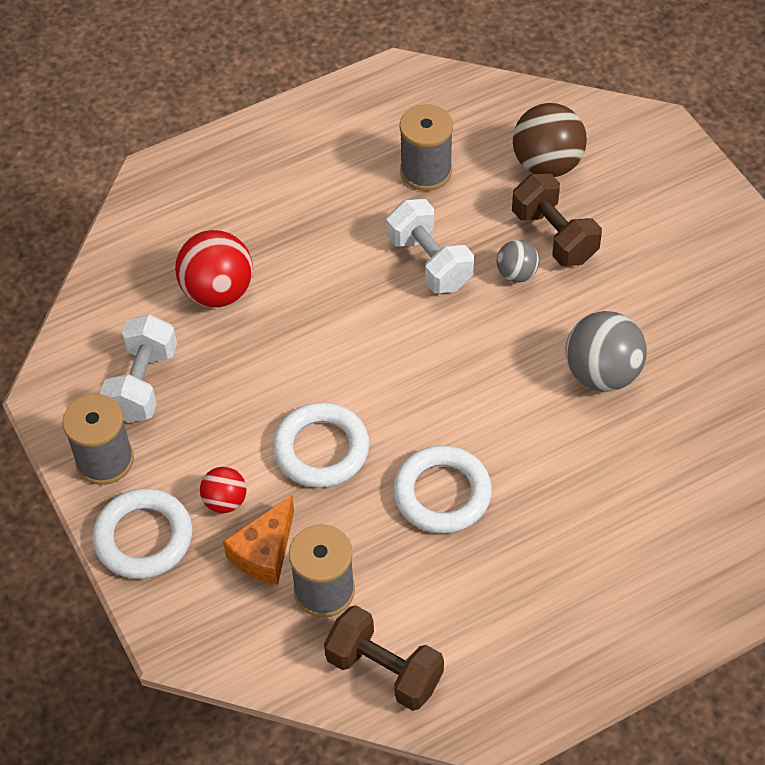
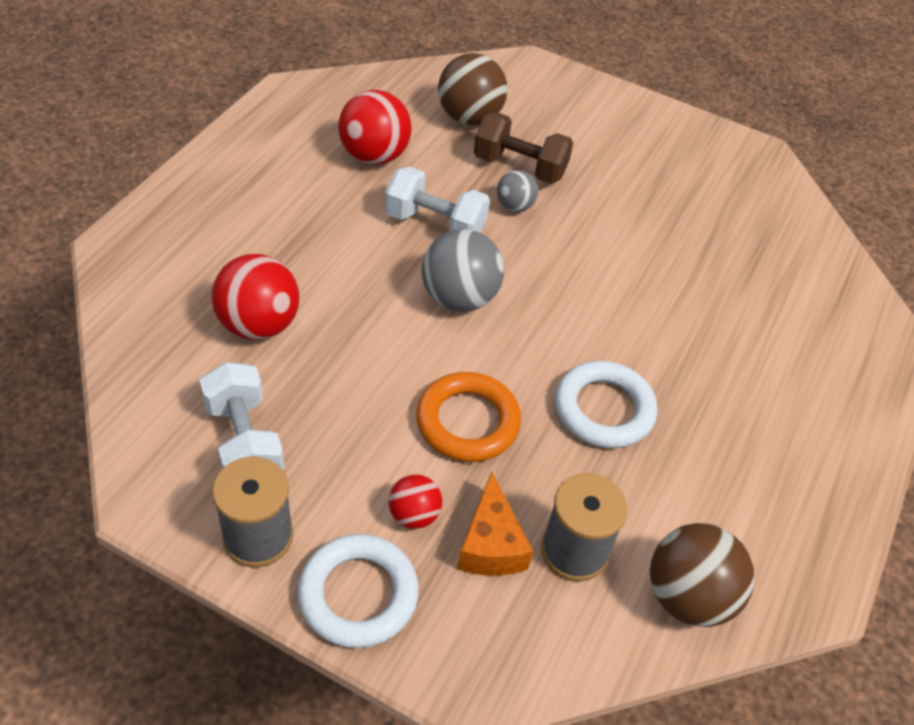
camera: 40 degrees left, 5 degrees down
white ring [273,402,369,488] -> orange ring [416,372,521,462]
brown dumbbell [324,605,444,711] -> brown ball [650,523,755,627]
grey spool [400,104,453,191] -> red ball [338,90,411,165]
grey ball [565,311,647,392] -> grey ball moved to [422,229,504,312]

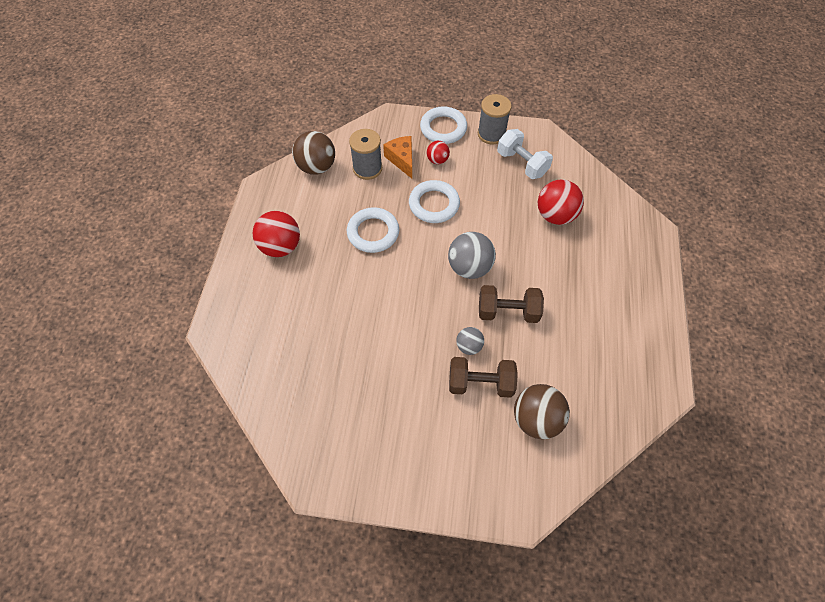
camera: 165 degrees right, 10 degrees up
red ball [338,90,411,165] -> red ball moved to [253,211,300,257]
white dumbbell [385,166,490,233] -> brown dumbbell [479,285,544,323]
orange ring [416,372,521,462] -> white ring [409,180,460,223]

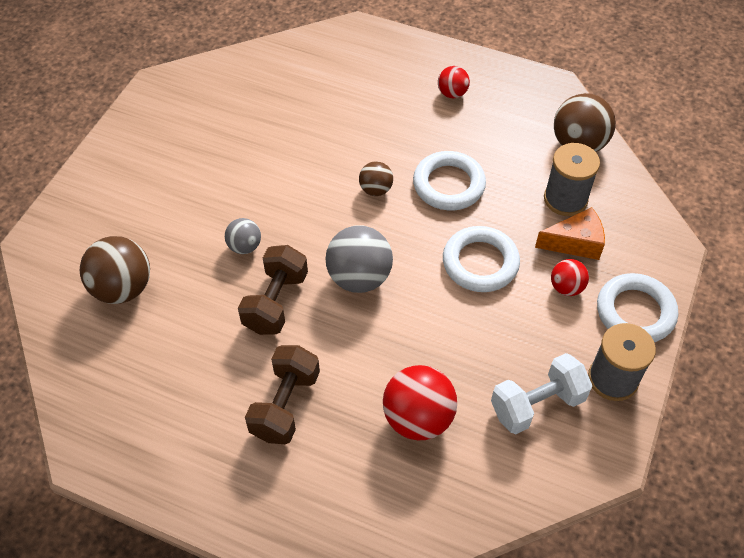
camera: 105 degrees right, 5 degrees down
red ball [253,211,300,257] -> red ball [438,66,470,99], size x0.56
brown dumbbell [449,357,518,398] -> brown dumbbell moved to [245,345,320,444]
none -> brown ball [359,161,393,196]

